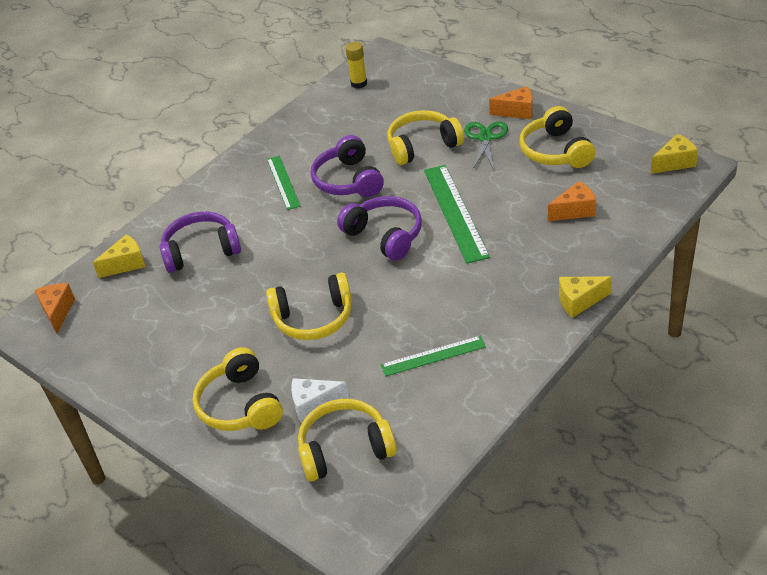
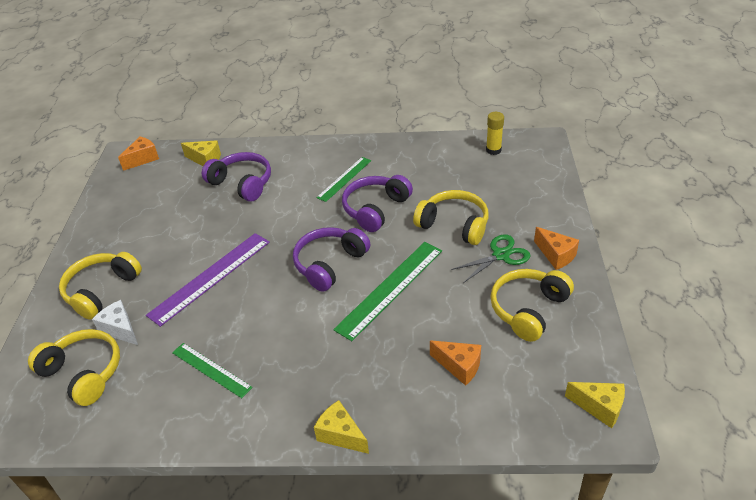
camera: 50 degrees right, 0 degrees up
yellow headphones [266,273,352,340] -> purple ruler [146,233,270,327]
purple headphones [337,196,422,261] -> purple headphones turned 150 degrees counterclockwise [293,227,370,292]

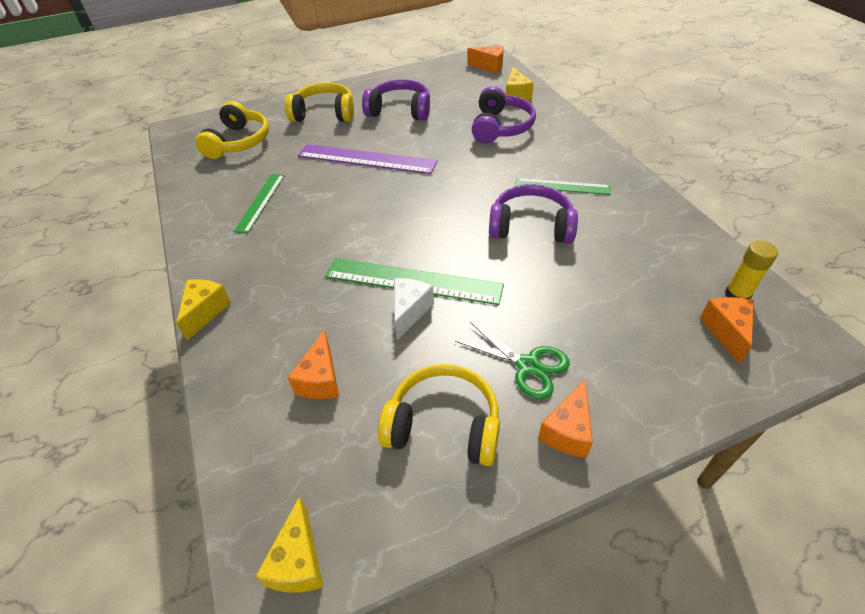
camera: 65 degrees right, 5 degrees up
white cheese [92,300,138,345] -> white cheese moved to [394,278,434,340]
purple headphones [293,227,370,292] -> purple headphones moved to [362,79,430,121]
yellow headphones [413,190,489,245] -> none
none -> orange cheese [700,297,754,364]

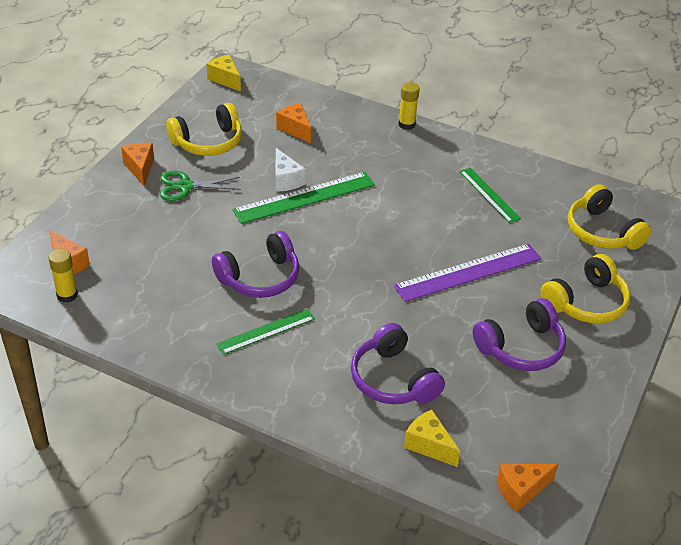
camera: 135 degrees right, 5 degrees down
yellow cheese [176,279,231,340] -> yellow glue stick [398,82,419,130]

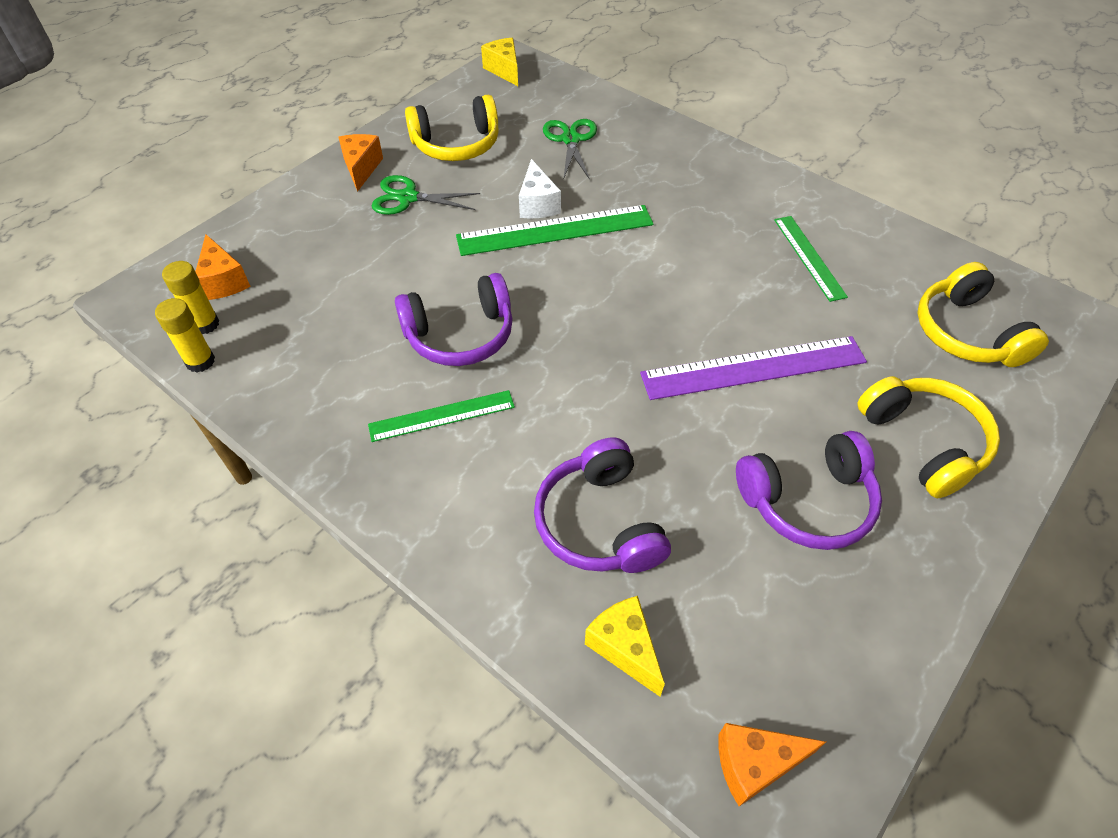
camera: 15 degrees right, 10 degrees up
orange cheese [276,103,311,143] -> green scissors [543,119,597,180]
yellow glue stick [398,82,419,130] -> yellow glue stick moved to [155,298,215,372]
yellow headphones [540,254,631,323] -> yellow headphones turned 90 degrees counterclockwise [858,376,1000,498]

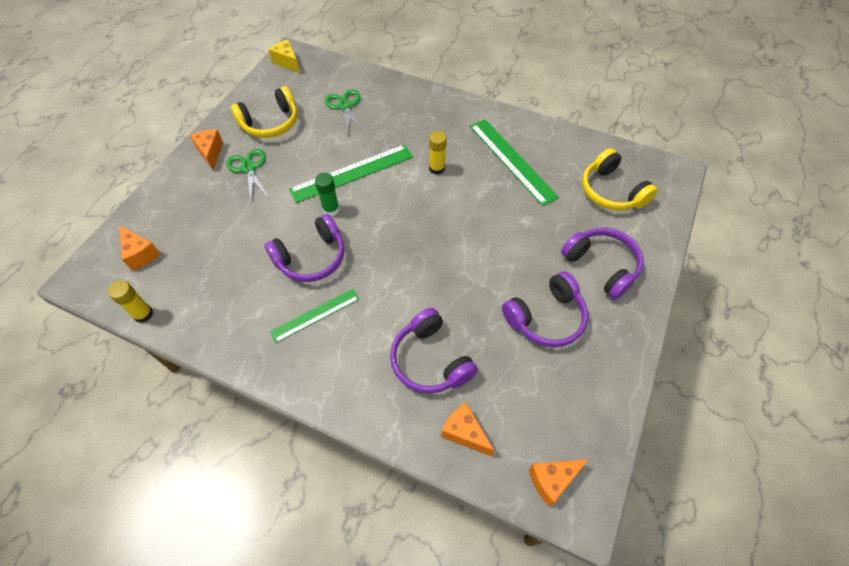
camera: 15 degrees left, 5 degrees up
yellow glue stick [162,261,219,334] -> yellow glue stick moved to [429,131,447,175]
green scissors [372,175,480,215] -> green scissors turned 75 degrees clockwise [226,149,270,202]
white cheese [519,159,561,218] -> none
yellow cheese [585,596,665,697] -> orange cheese [441,403,494,457]
purple ruler [640,336,867,400] -> none
green ruler [774,216,848,302] -> green ruler [470,119,559,206], size x1.63
yellow headphones [858,376,1000,498] -> purple headphones [561,228,644,300]
none -> green glue stick [315,173,339,216]

